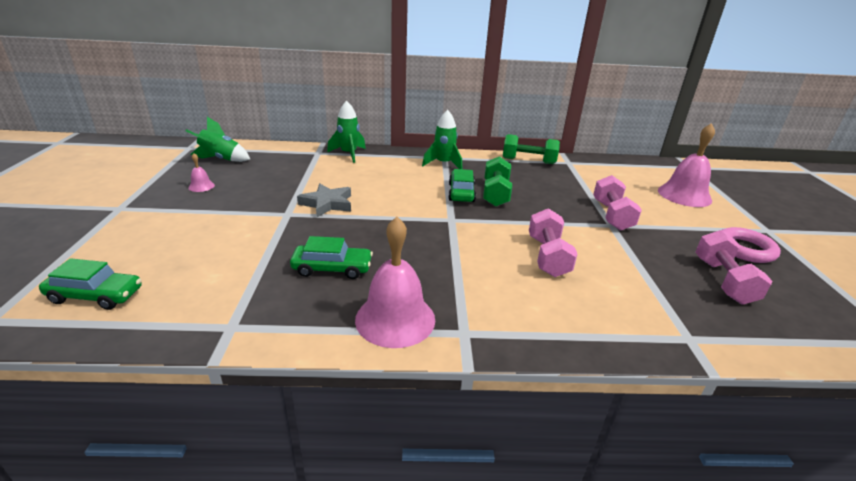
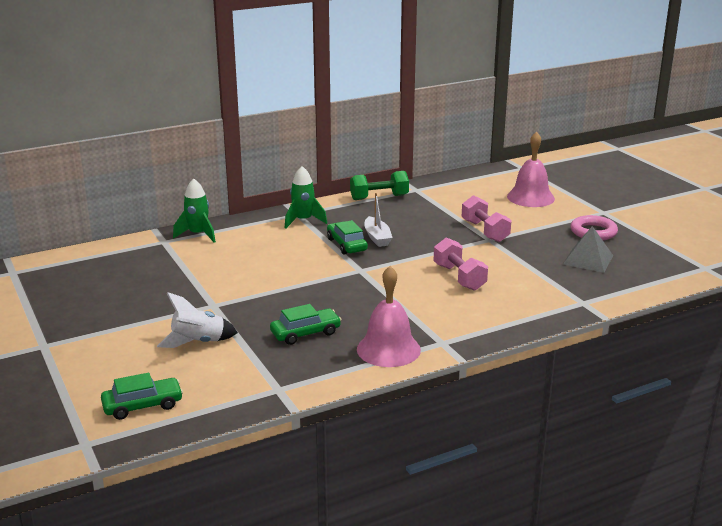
camera: 25 degrees left, 5 degrees down
green rocket [186,117,250,162] -> none
pink bell [188,153,215,192] -> none
grey star [297,184,351,217] -> none
green dumbbell [483,156,512,207] -> white boat [364,193,392,247]
pink dumbbell [695,230,772,304] -> grey pyramid [563,226,613,273]
none -> white rocket [157,292,238,348]

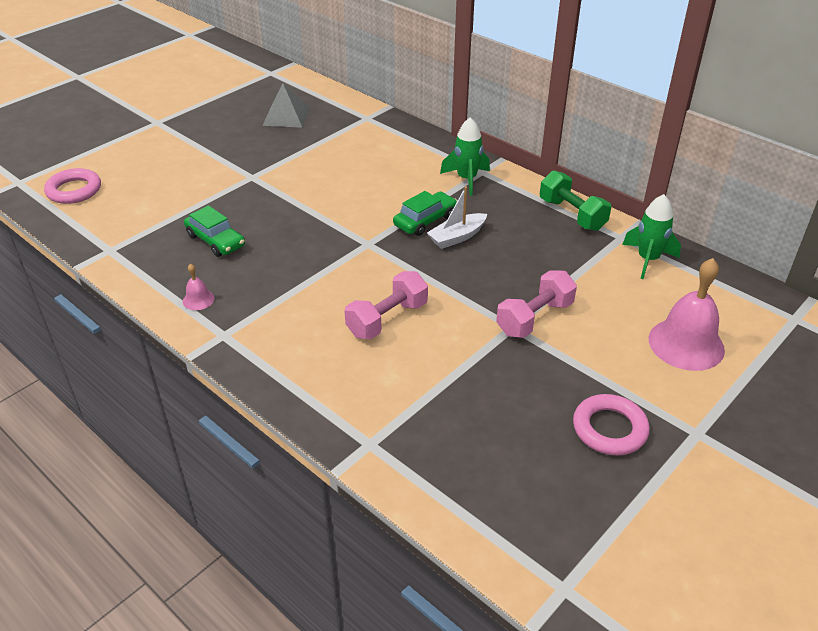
camera: 70 degrees right, 15 degrees up
green car [101,373,183,420] -> pink ring [44,168,101,204]
white rocket [157,292,238,348] -> none
green rocket [173,178,216,242] -> green rocket moved to [622,194,681,279]
pink bell [357,266,421,367] -> pink bell [183,264,215,310], size x0.45
grey pyramid [563,226,613,273] -> grey pyramid moved to [262,83,310,128]

